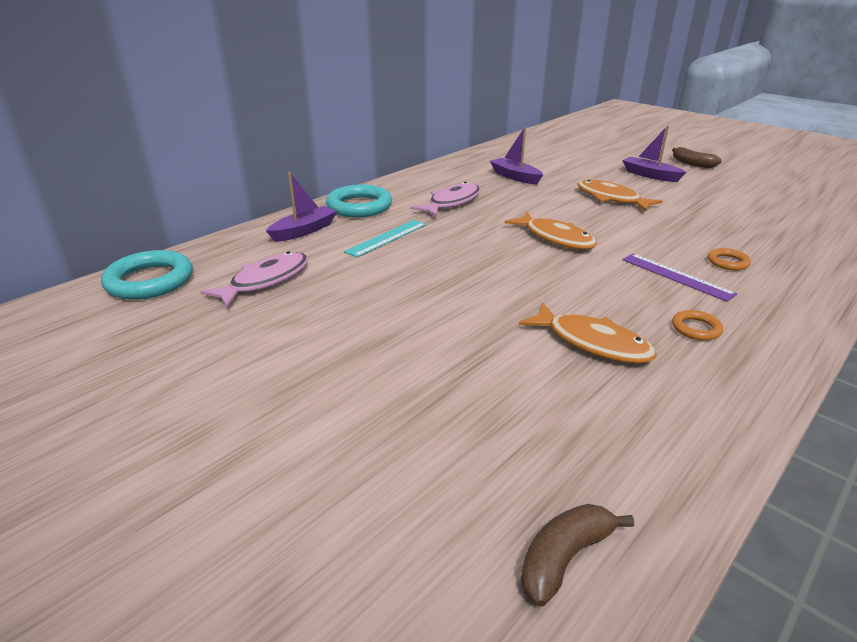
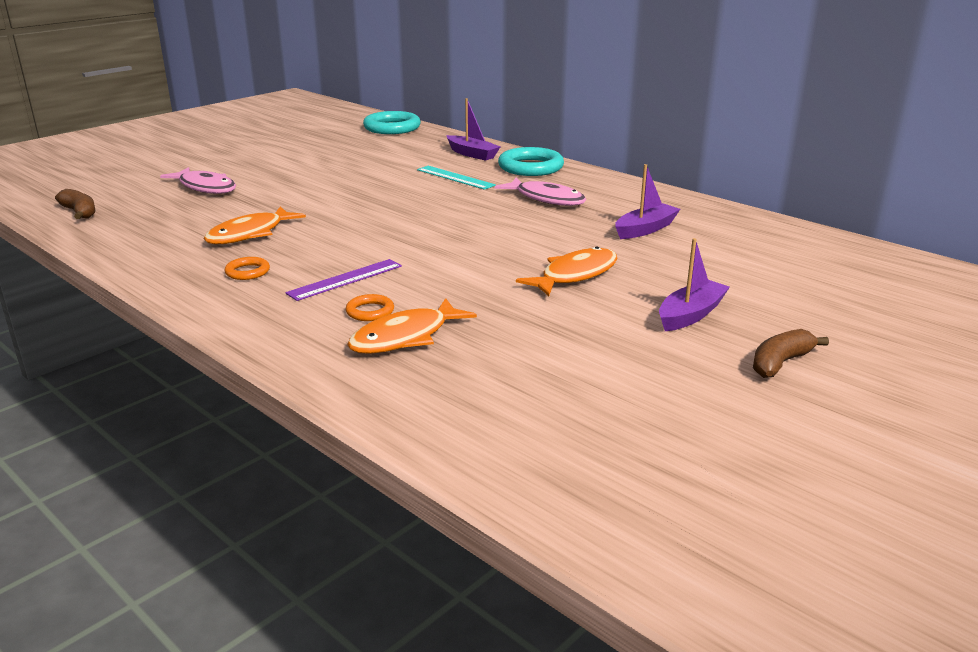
camera: 90 degrees right, 5 degrees down
pink fish [200,252,308,307] -> pink fish moved to [160,167,236,194]
orange fish [505,212,597,249] -> orange fish moved to [347,298,477,354]

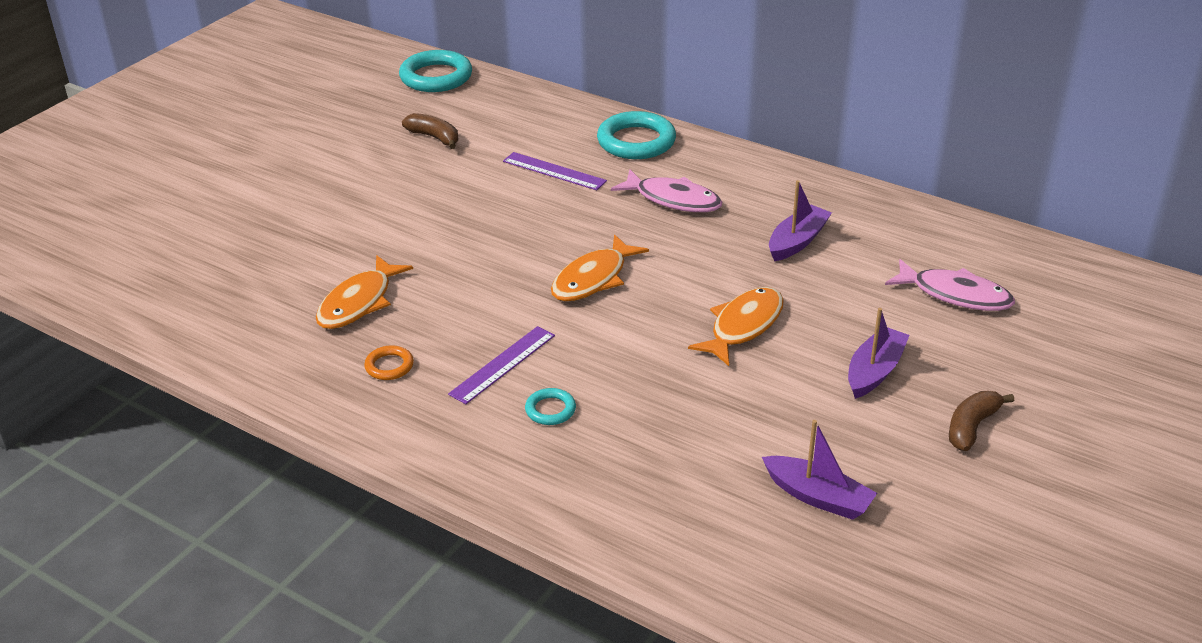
camera: 10 degrees left, 10 degrees up
brown banana [55,189,96,219] -> brown banana moved to [402,113,458,149]
pink fish [160,167,236,194] -> pink fish moved to [885,259,1015,311]
orange ring [346,294,394,321] -> turquoise ring [525,388,576,425]
orange fish [347,298,477,354] -> orange fish moved to [551,234,649,301]
turquoise ruler [417,166,496,190] -> purple ruler [503,152,607,190]
purple boat [447,98,500,161] -> purple boat moved to [762,420,877,520]

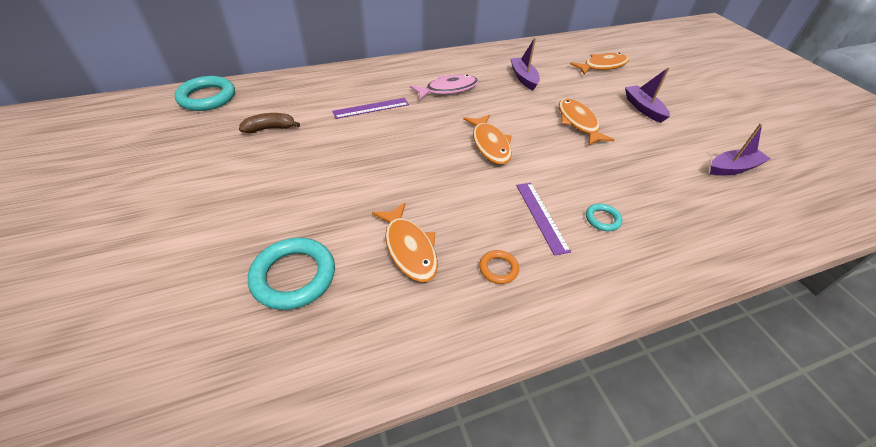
camera: 55 degrees left, 10 degrees up
turquoise ring [597,111,676,159] -> turquoise ring moved to [248,237,335,310]
pink fish [885,259,1015,311] -> orange fish [570,53,629,75]
brown banana [949,391,1014,451] -> none

